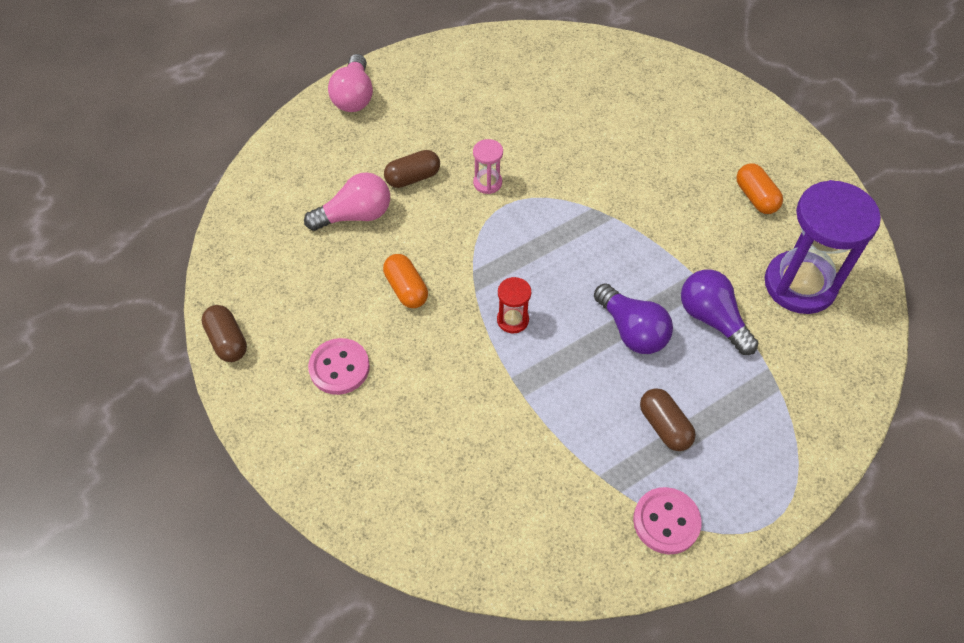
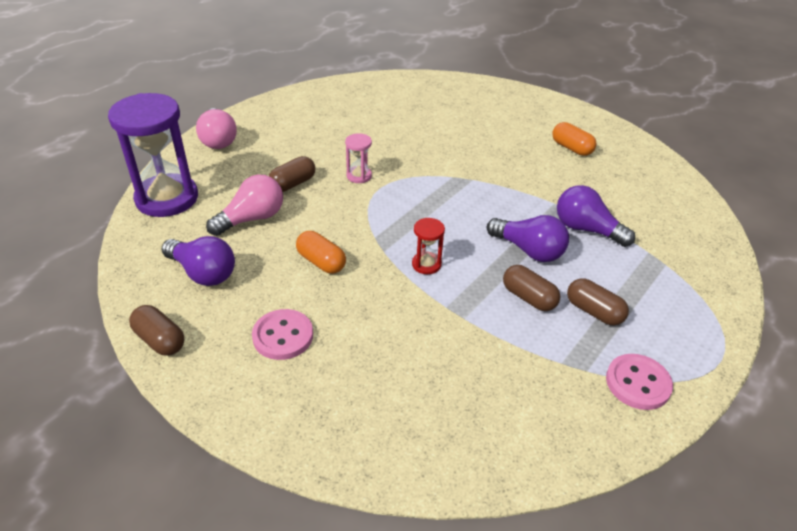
camera: 20 degrees left, 15 degrees down
purple hourglass [765,180,881,314] -> purple hourglass moved to [108,93,198,217]
none -> purple light bulb [161,236,235,286]
none -> brown capsule [503,265,561,311]

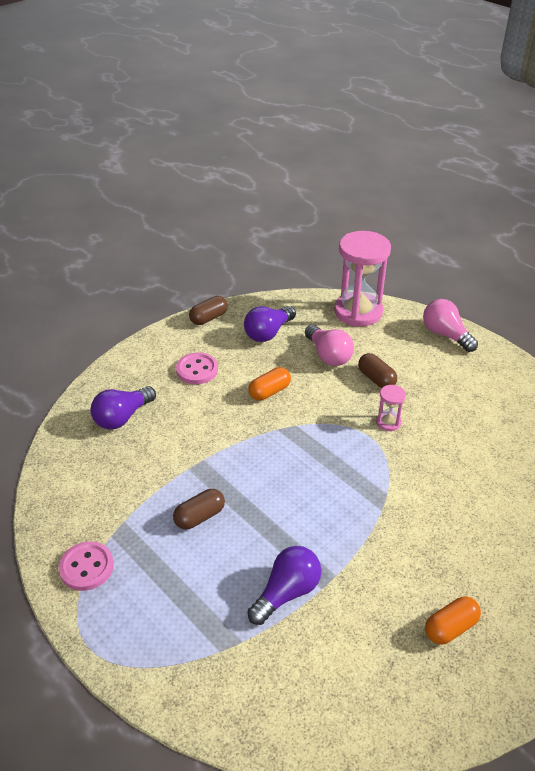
camera: 100 degrees right, 0 degrees up
purple hourglass [108,93,198,217] -> pink hourglass [334,231,391,326]
pink light bulb [196,108,237,149] -> pink light bulb turned 60 degrees clockwise [423,299,478,352]
red hourglass [412,218,445,274] -> none
purple light bulb [487,215,569,262] -> purple light bulb moved to [91,386,156,429]
brown capsule [567,278,629,325] -> none

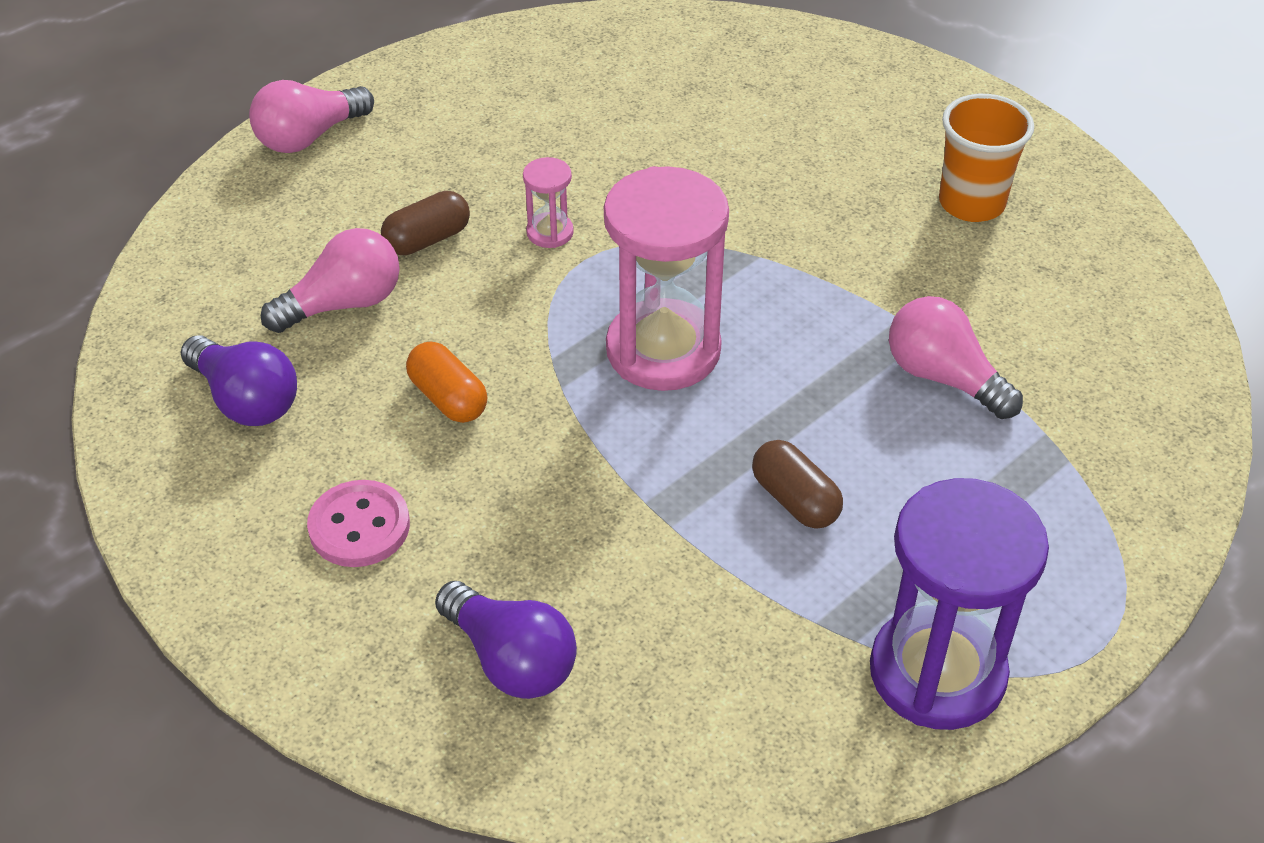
camera: 90 degrees left, 5 degrees up
pink button [59,541,114,591] -> purple hourglass [870,478,1049,730]
brown capsule [189,296,228,325] -> none
purple light bulb [247,546,321,625] -> pink light bulb [889,296,1023,419]
pink hourglass [334,231,391,326] -> pink hourglass moved to [604,166,729,391]
orange capsule [425,597,481,645] -> orange cup [939,94,1034,222]

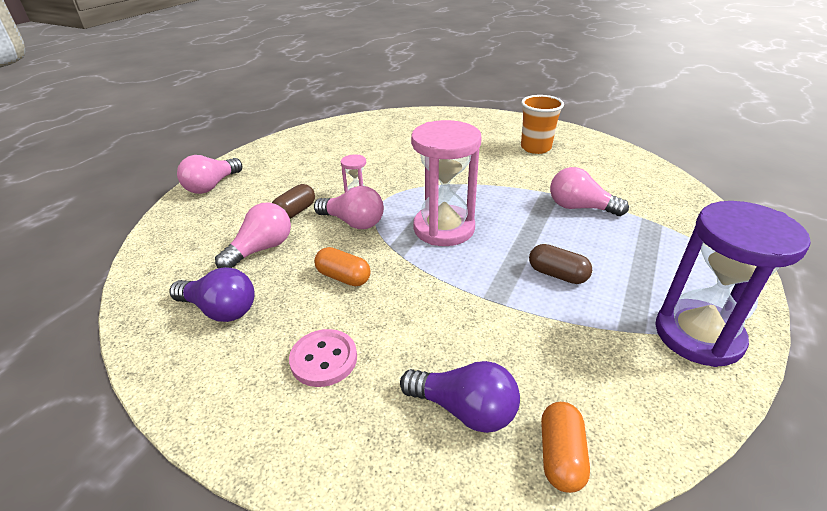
camera: 20 degrees left, 10 degrees down
none -> pink light bulb [314,186,384,229]
none -> orange capsule [541,402,590,493]

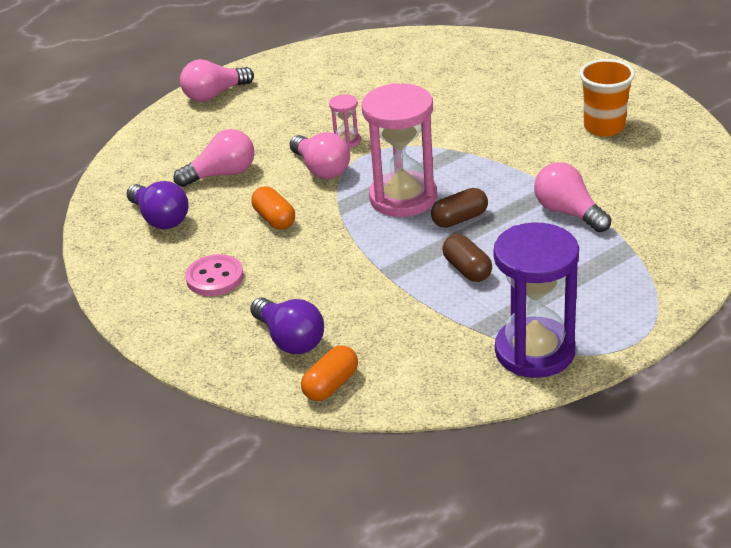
camera: 30 degrees right, 0 degrees up
brown capsule [272,184,315,219] -> brown capsule moved to [431,188,488,228]

